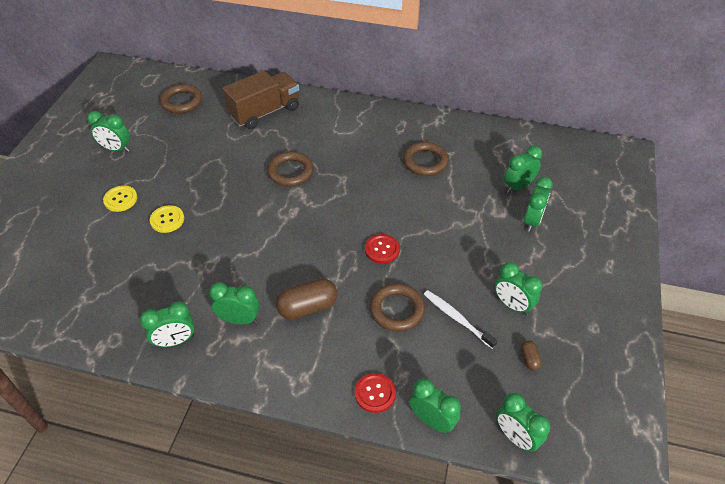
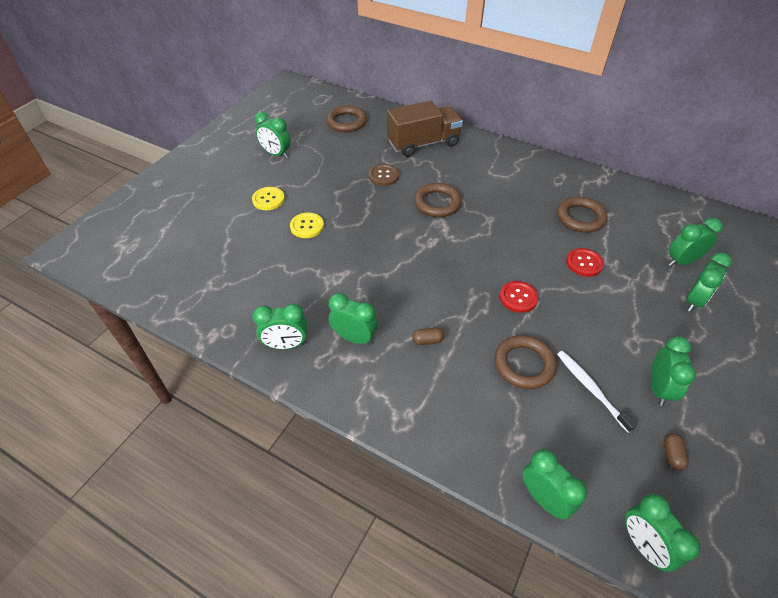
camera: 15 degrees right, 0 degrees up
brown capsule [276,278,337,320] -> brown capsule [412,327,444,345], size x0.48
red button [355,373,396,413] -> red button moved to [566,248,604,277]
green clock [494,262,543,315] -> green clock turned 135 degrees counterclockwise [651,336,696,406]
none -> brown button [369,164,399,186]

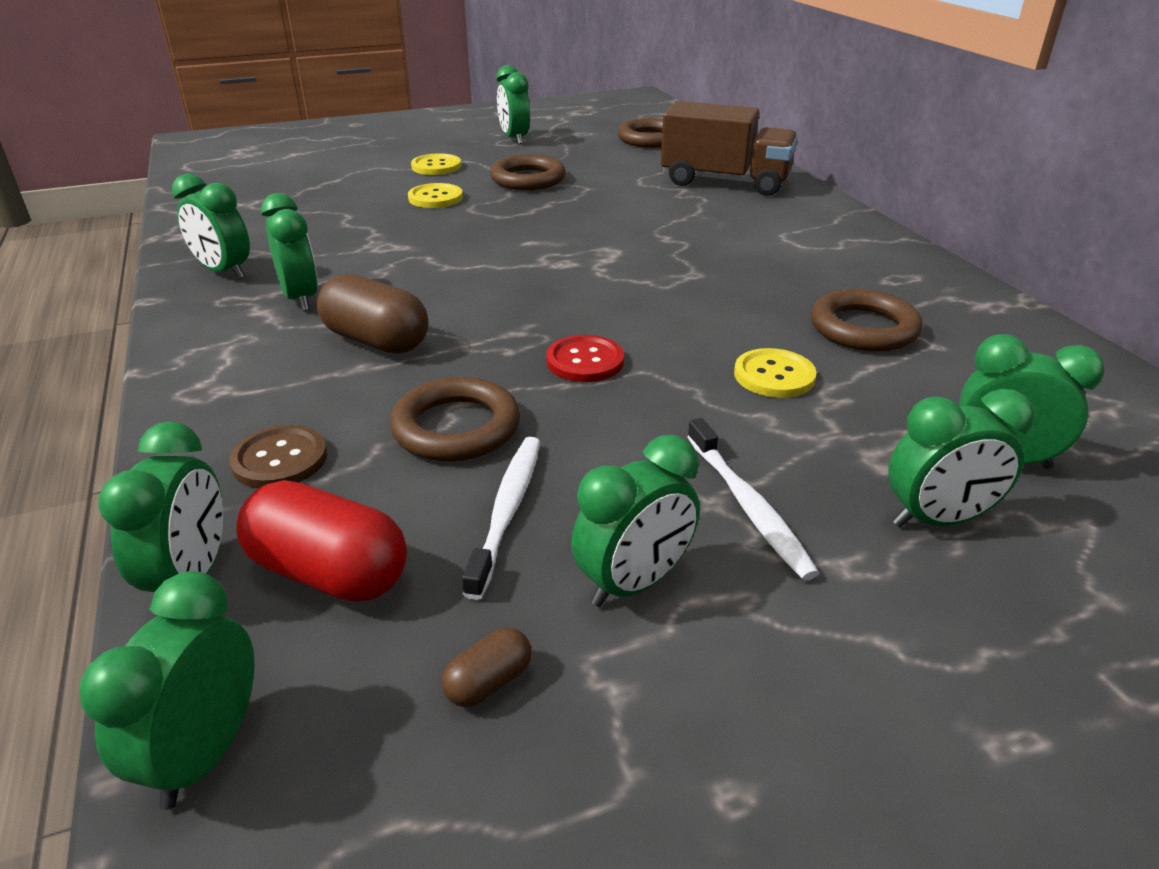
camera: 40 degrees right, 15 degrees down
brown button [369,164,399,186] -> brown button moved to [229,425,327,488]
brown capsule [412,327,444,345] -> brown capsule [317,274,428,354], size x2.09
brown ring [414,183,462,217] -> brown ring moved to [490,155,566,190]
red button [566,248,604,277] -> yellow button [734,348,817,398]
none -> red capsule [236,480,407,602]
none -> white toothbrush [687,418,819,581]

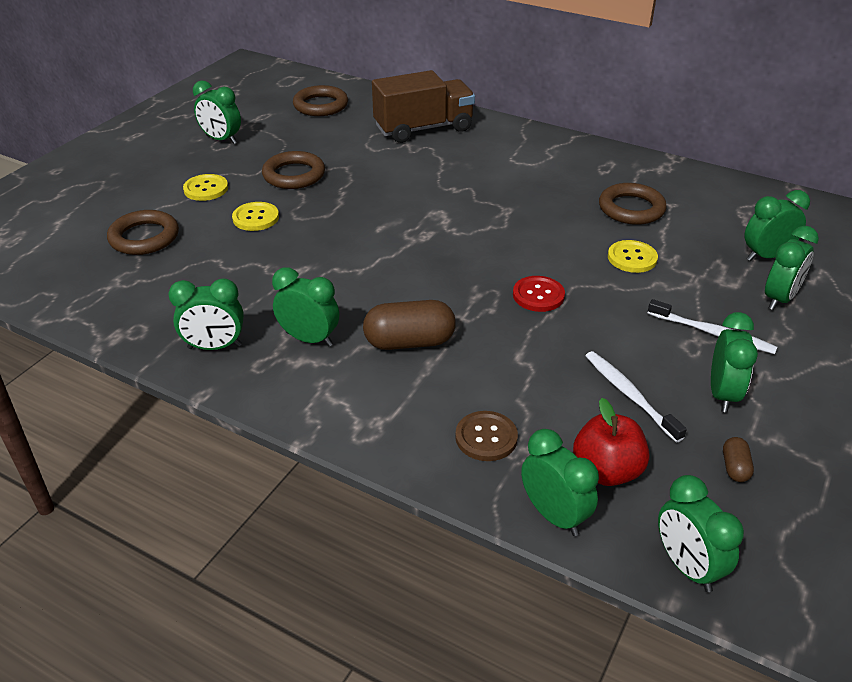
camera: 40 degrees left, 5 degrees up
red capsule [236,480,407,602] -> red apple [573,398,649,486]
brown ring [390,377,520,461] -> brown ring moved to [107,210,179,255]

